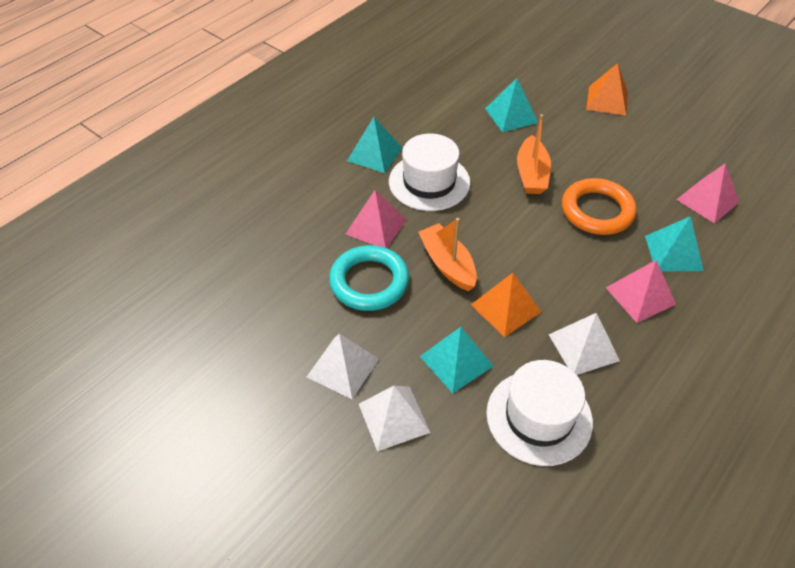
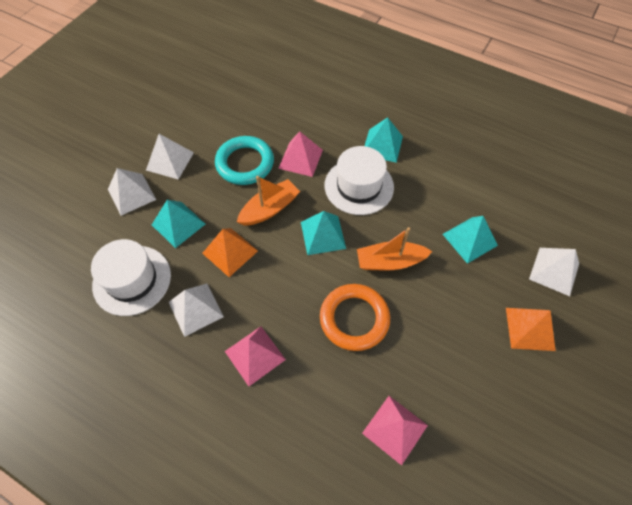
camera: 80 degrees right, 10 degrees up
turquoise pyramid [645,216,704,272] -> turquoise pyramid moved to [301,211,346,255]
none -> white pyramid [529,248,579,296]

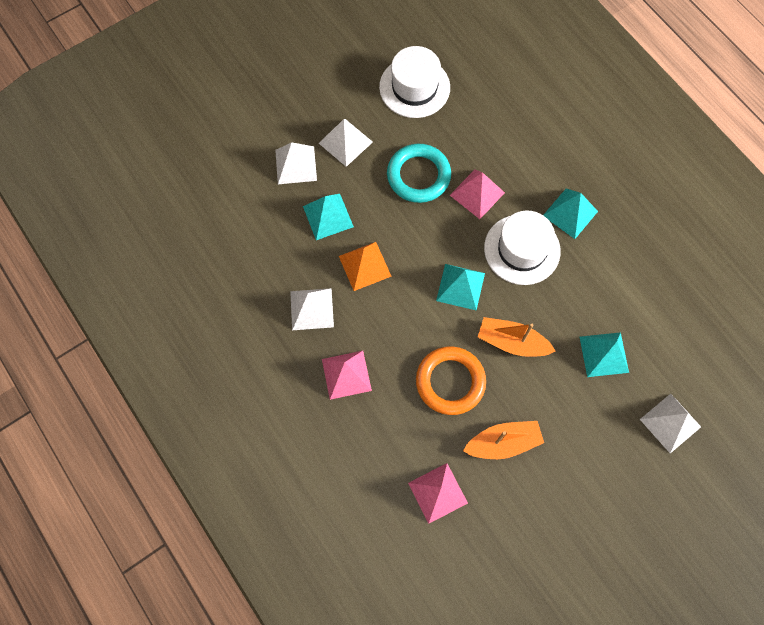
camera: 25 degrees right, 10 degrees up
white hat [91,239,171,316] -> white hat moved to [379,46,450,118]
orange boat [237,176,300,226] -> orange boat moved to [463,421,544,459]
orange pyramid [506,308,556,351] -> none

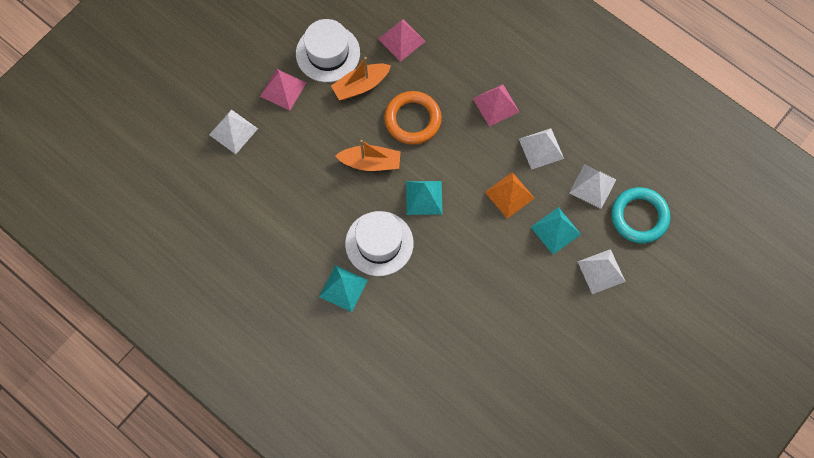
camera: 165 degrees right, 0 degrees up
white pyramid [319,119,373,167] -> white pyramid moved to [569,164,616,209]
white hat [379,46,450,118] -> white hat moved to [296,19,360,82]
turquoise ring [387,144,451,203] -> turquoise ring moved to [611,187,670,243]
pink pyramid [450,169,505,219] -> pink pyramid moved to [260,69,306,111]
turquoise pyramid [580,332,629,377] -> none

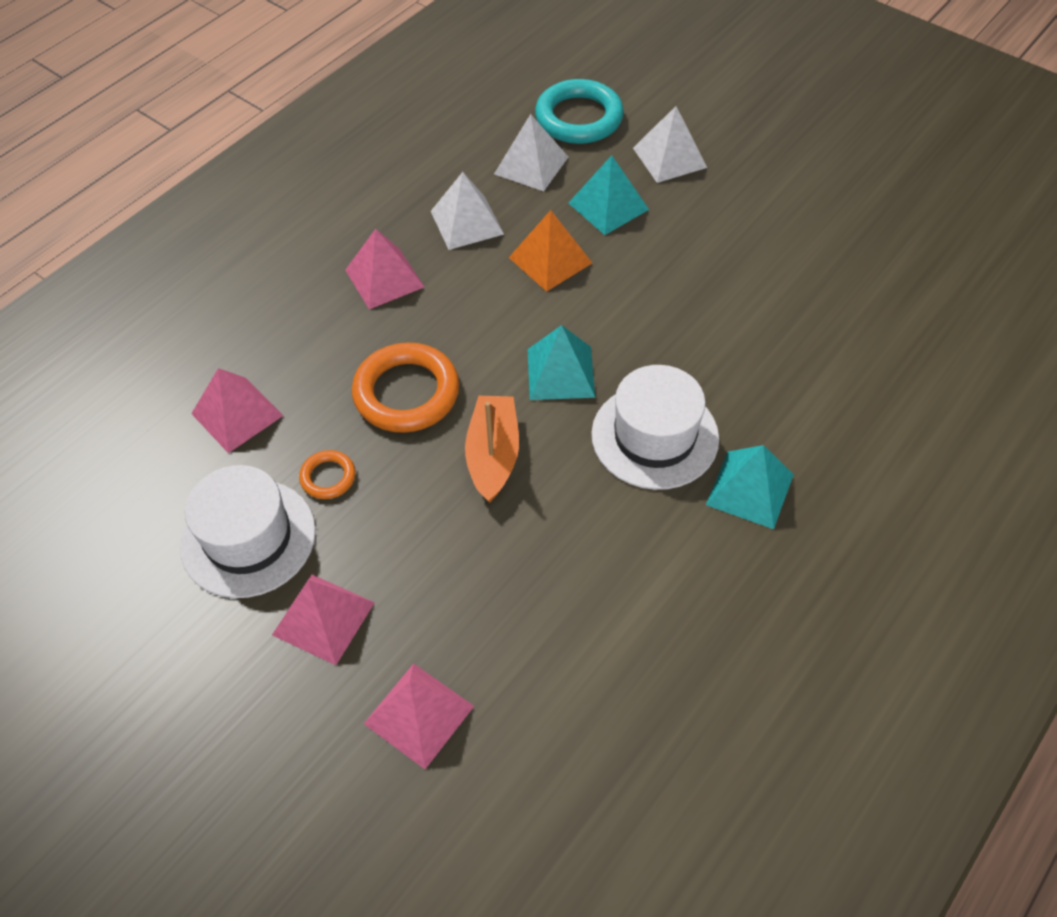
camera: 90 degrees left, 15 degrees down
white pyramid [209,109,258,154] -> pink pyramid [364,663,474,769]
orange boat [331,57,391,100] -> orange ring [299,450,356,499]

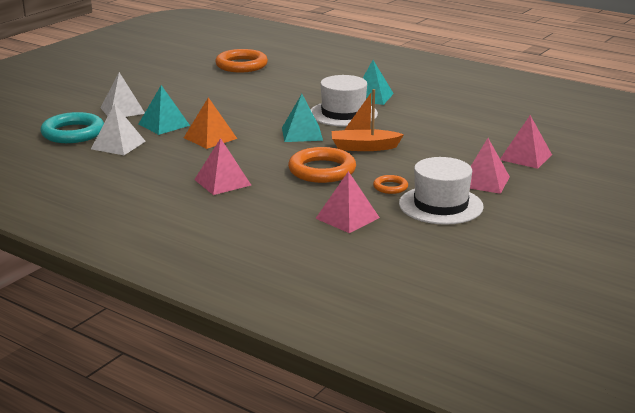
camera: 95 degrees left, 30 degrees down
white pyramid [431,172,504,250] -> none
none -> orange ring [215,49,268,73]

